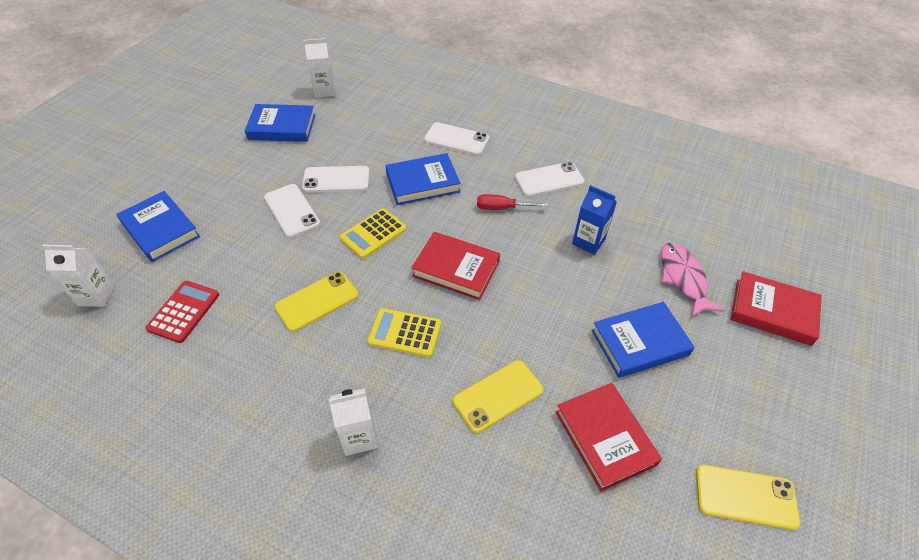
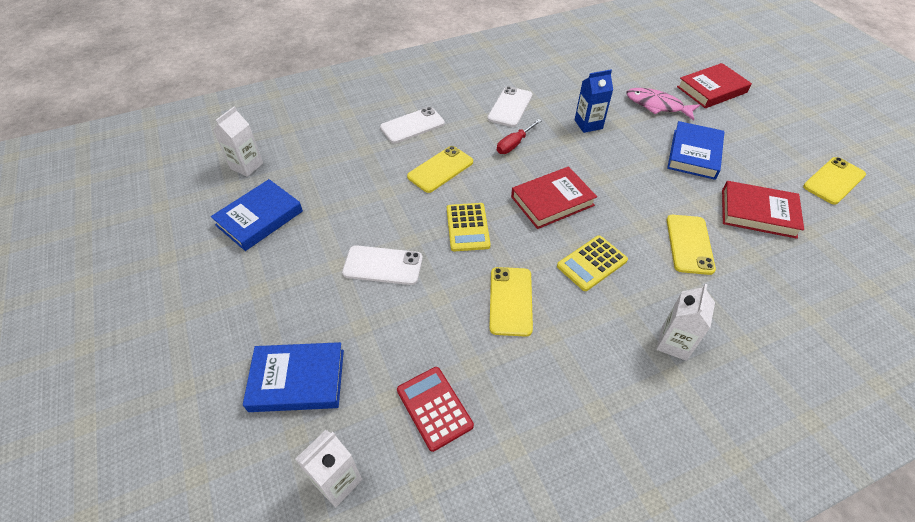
camera: 50 degrees left, 0 degrees up
white phone [302,166,369,193] -> none
blue book [386,153,461,205] -> yellow phone [407,146,473,193]

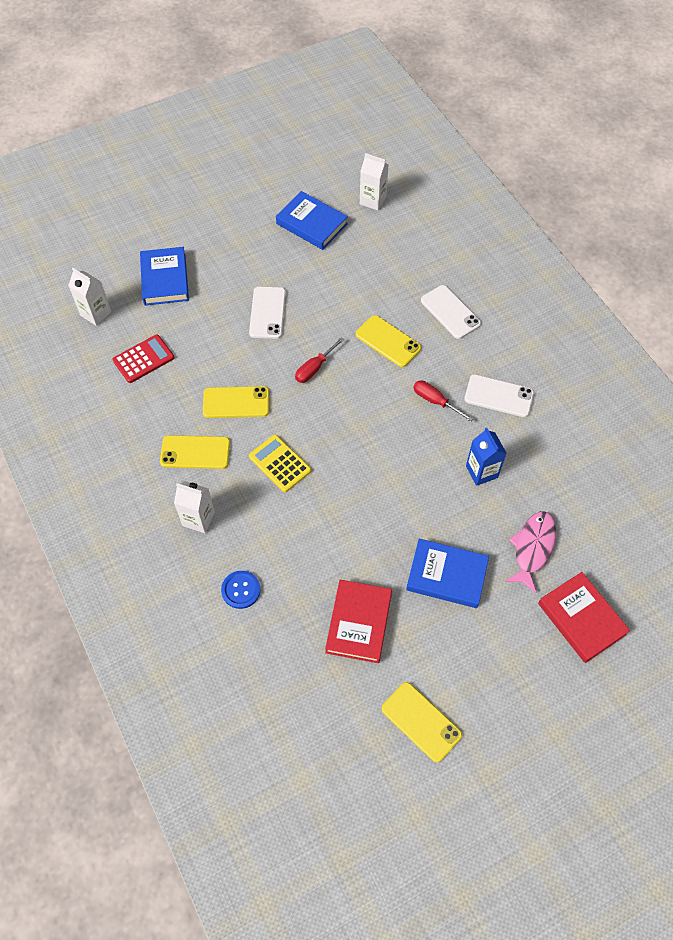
camera: 85 degrees right, 10 degrees up
yellow calculator [447,203,491,252] -> red screwdriver [295,337,344,383]
red book [511,166,597,229] -> none
yellow phone [667,215,716,275] -> yellow phone moved to [160,435,230,469]
none -> blue button [221,571,261,609]

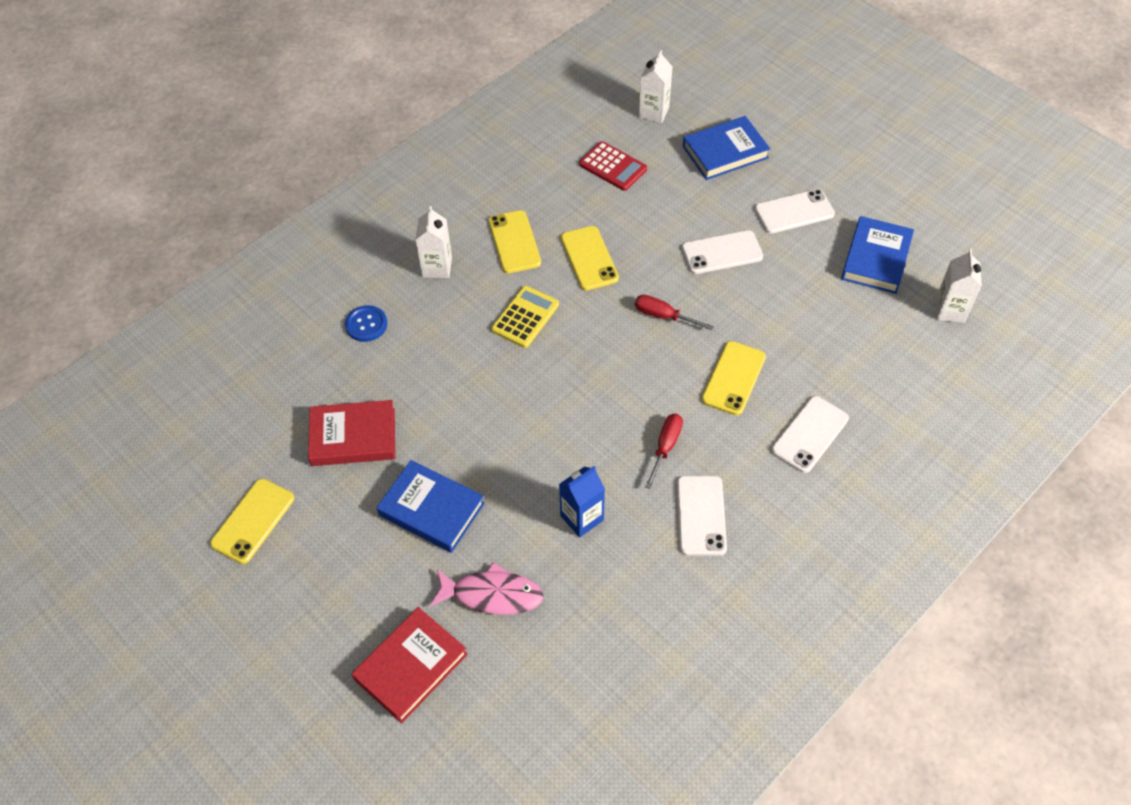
camera: 75 degrees right, 5 degrees down
blue book [406,539,489,608] -> blue book turned 60 degrees counterclockwise [377,460,485,553]
none -> white phone [754,189,835,234]

